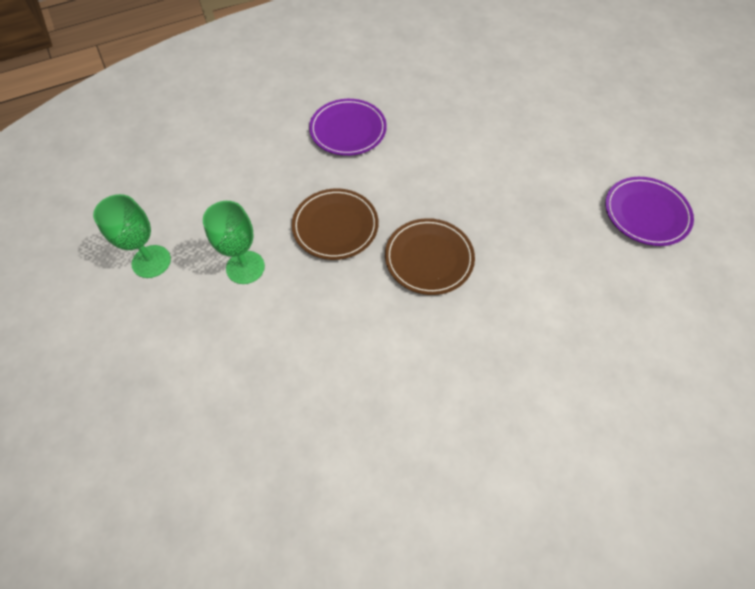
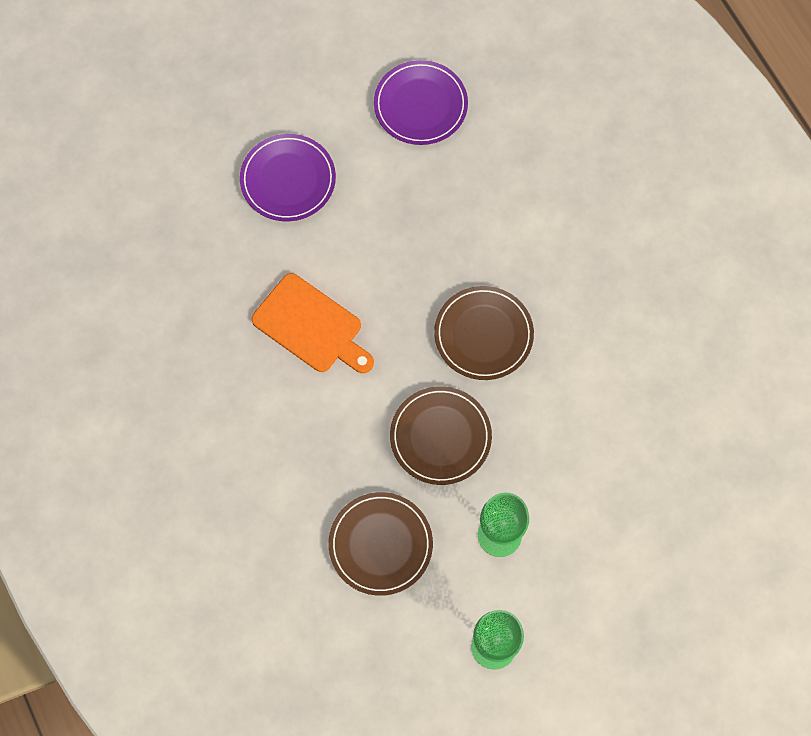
camera: 90 degrees left, 10 degrees up
purple plate [309,99,387,156] -> purple plate moved to [240,134,336,221]
none -> orange cutting board [251,273,374,373]
none -> brown plate [329,492,433,596]

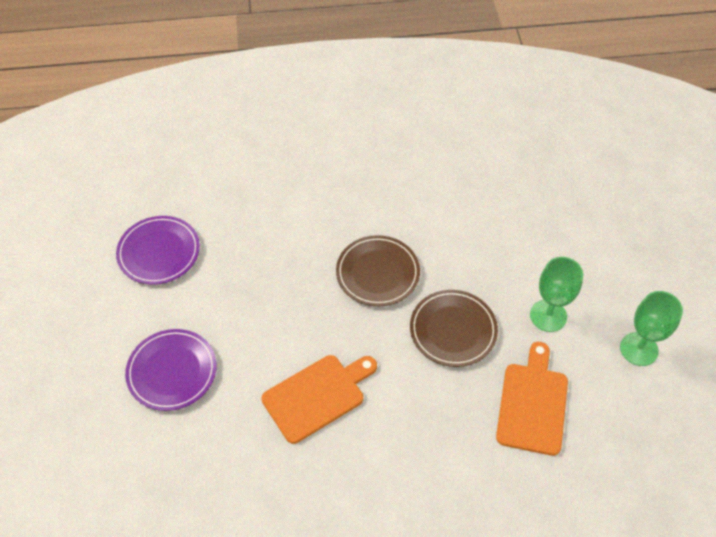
camera: 70 degrees left, 15 degrees down
brown plate [329,492,433,596] -> orange cutting board [496,342,568,456]

